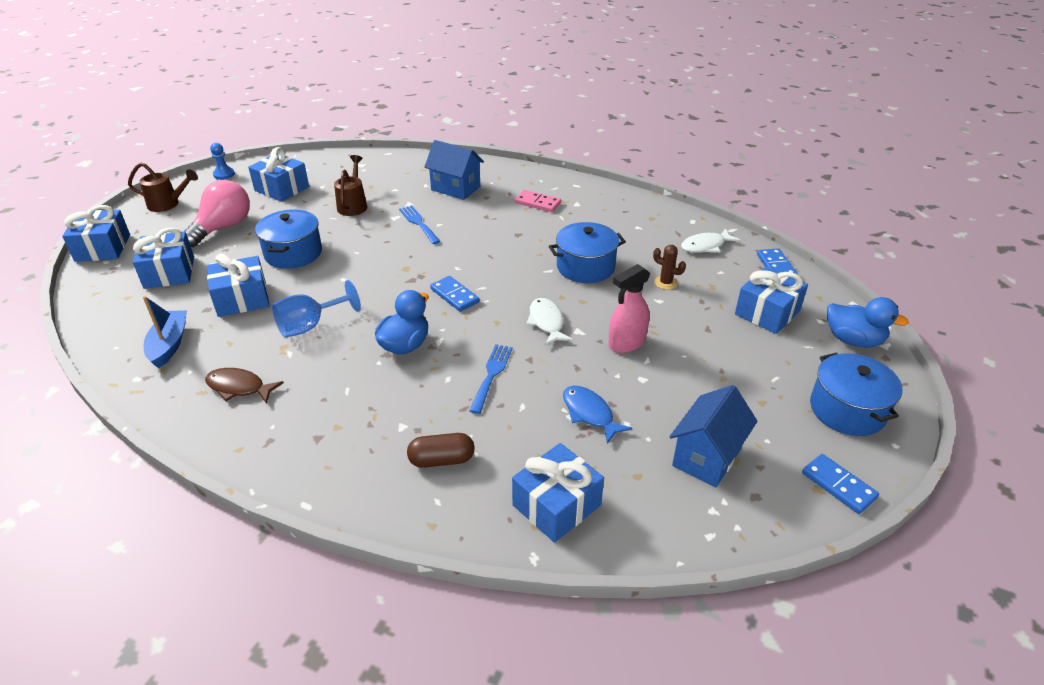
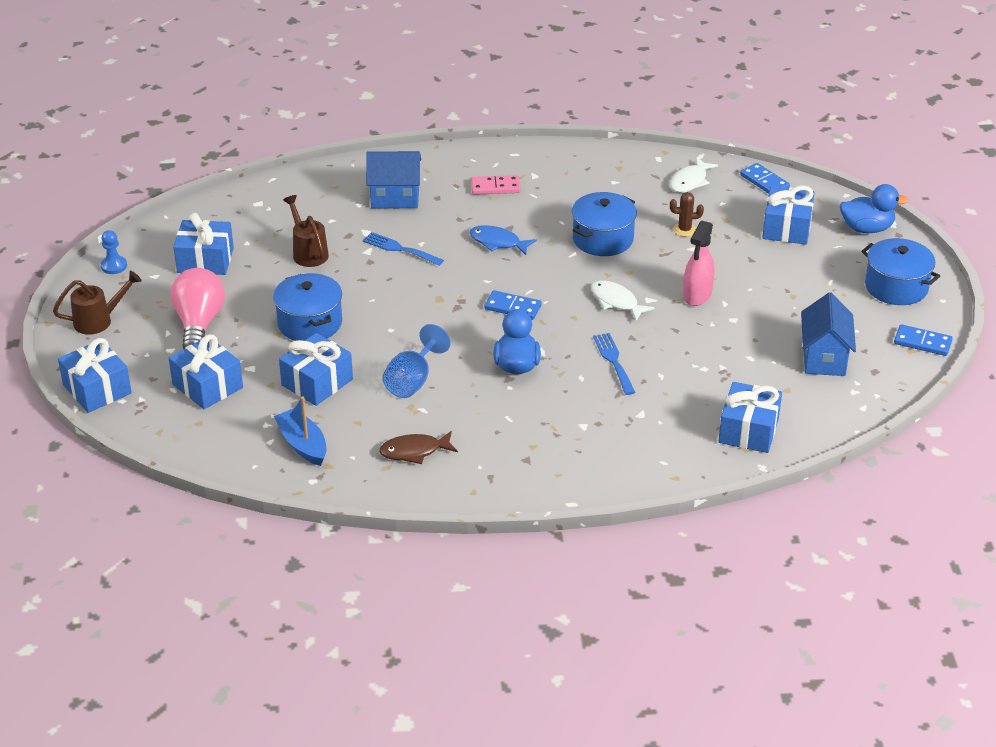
camera: 30 degrees left, 0 degrees up
brown capsule [407,433,475,468] -> none
blue fish [563,386,632,444] -> blue fish moved to [470,225,537,255]

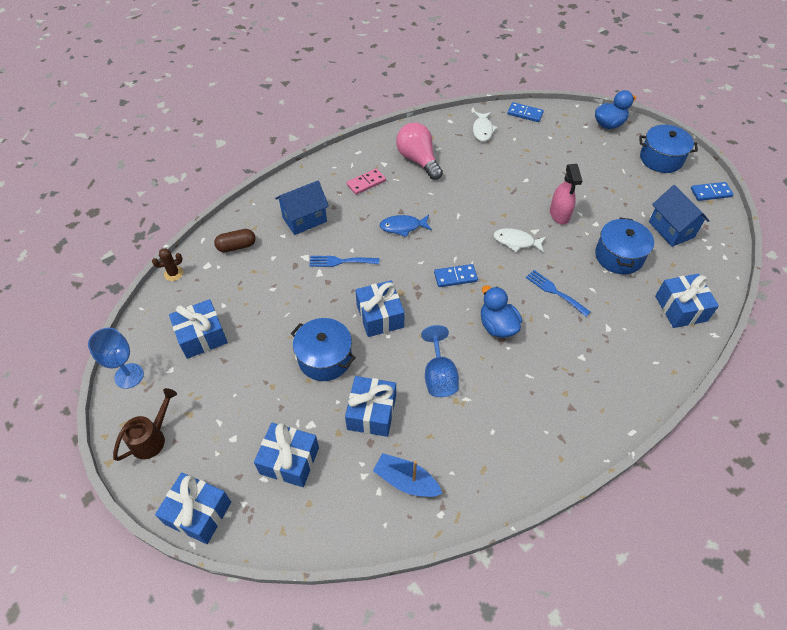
camera: 30 degrees left, 15 degrees up
blue pawn [101,230,127,274] -> blue goblet [88,328,144,389]
pink light bulb [170,268,225,349] -> pink light bulb moved to [396,122,443,180]
brown watering can [283,195,329,267] -> none
brown fish [379,431,458,464] -> none
blue pot [572,192,637,256] -> blue pot moved to [595,217,654,274]
brown cactus [670,192,704,237] -> brown cactus moved to [152,248,183,281]
blue gift [762,185,815,244] -> blue gift moved to [355,280,405,337]
none -> brown capsule [214,229,256,252]

